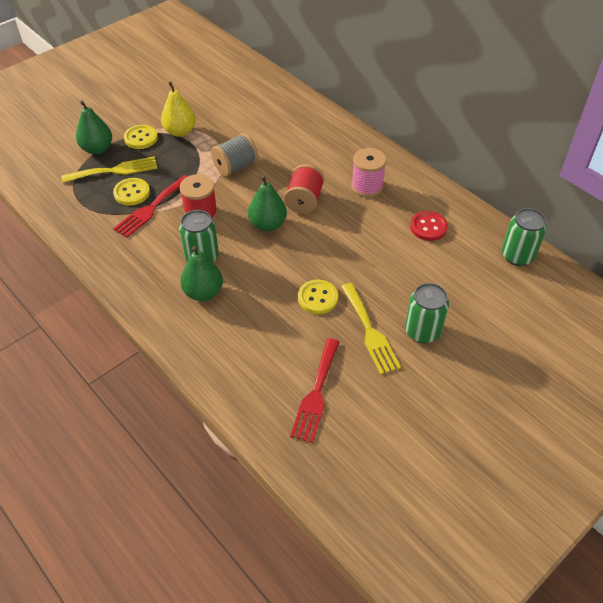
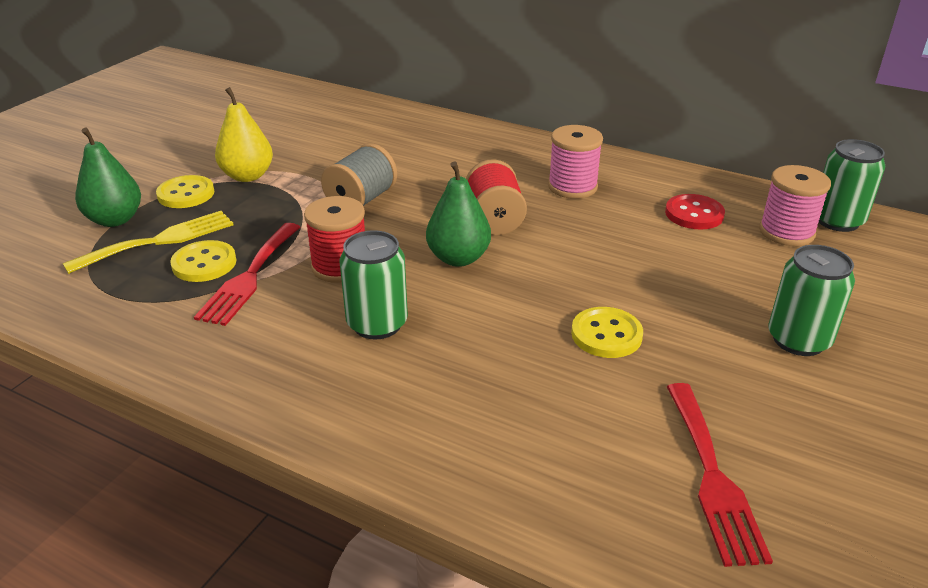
camera: 20 degrees left, 15 degrees down
green pear [180,246,223,301] -> none
yellow fork [341,283,401,374] -> none
none -> pink spool [759,165,831,246]

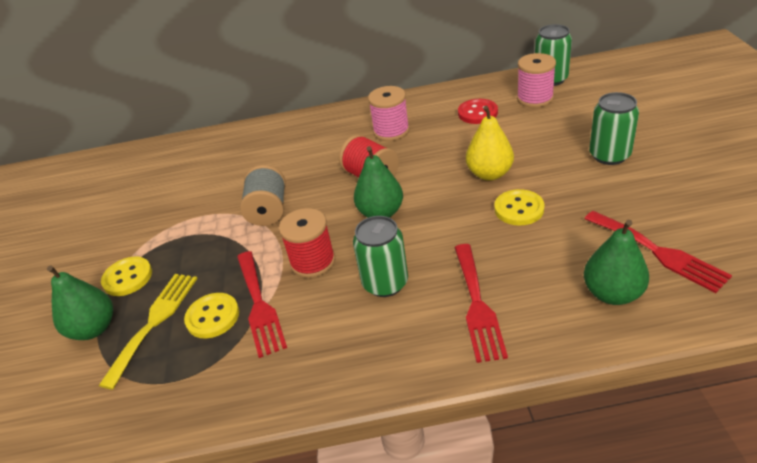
camera: 30 degrees left, 5 degrees up
yellow pear [215,87,273,182] -> yellow pear moved to [466,106,514,181]
none -> red fork [454,244,508,363]
none -> green pear [584,220,649,305]

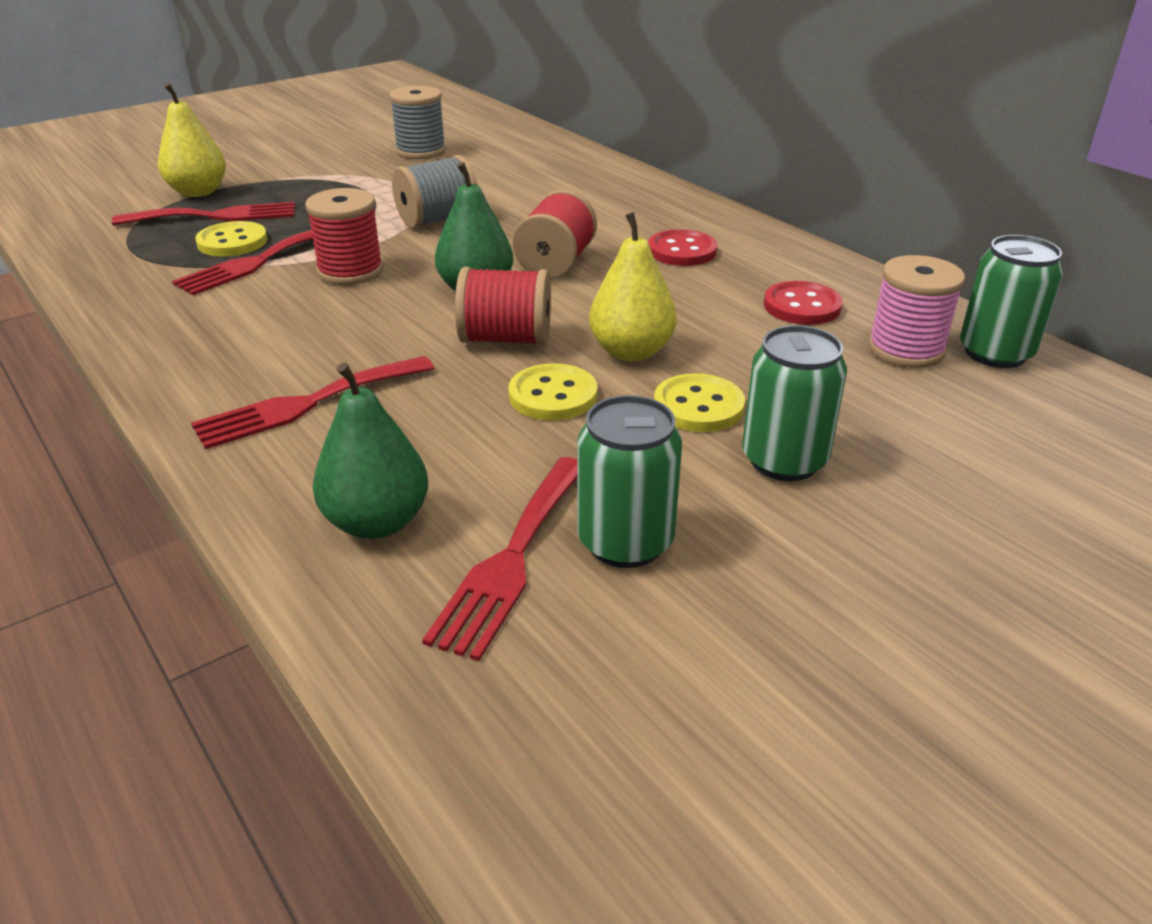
camera: 55 degrees right, 5 degrees down
green pear [47,266,113,340] -> yellow pear [158,83,226,197]
yellow fork [99,274,198,390] -> red fork [112,202,295,226]
yellow button [101,257,152,296] -> yellow button moved to [654,373,745,432]
green can [353,216,408,297] -> green can moved to [577,395,682,568]
pink spool [368,86,410,141] -> red button [648,229,718,266]
none -> grey spool [389,86,446,159]
none -> red spool [455,267,551,346]

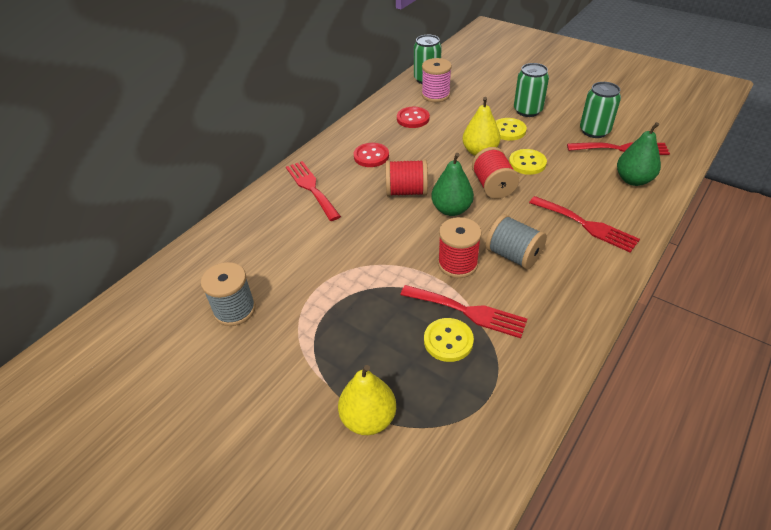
camera: 105 degrees left, 10 degrees up
red fork [112,202,295,226] -> red fork moved to [286,161,341,221]
grey spool [392,155,478,228] -> grey spool moved to [486,214,547,270]

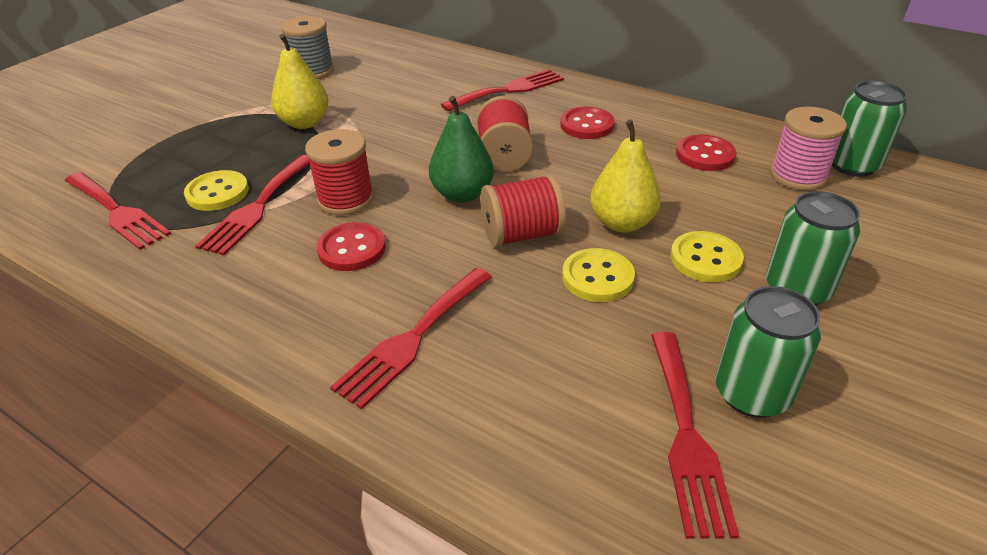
camera: 85 degrees right, 5 degrees down
yellow pear [338,365,396,435] -> yellow pear moved to [271,34,329,129]
grey spool [486,214,547,270] -> red button [317,222,386,271]
green pear [617,122,661,186] -> none
none -> red fork [65,172,171,250]

